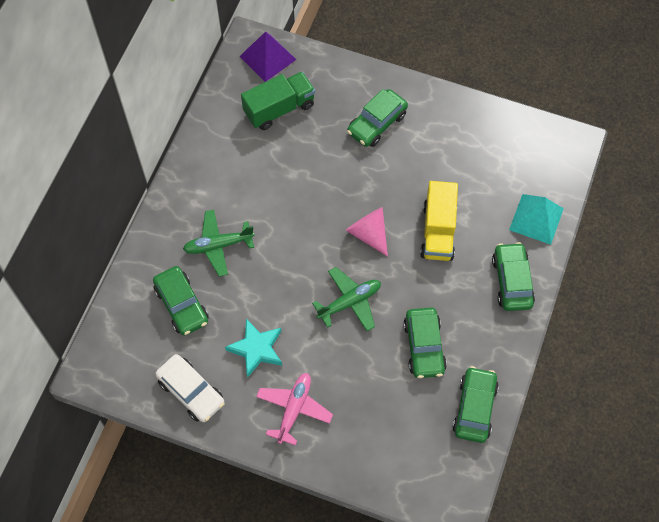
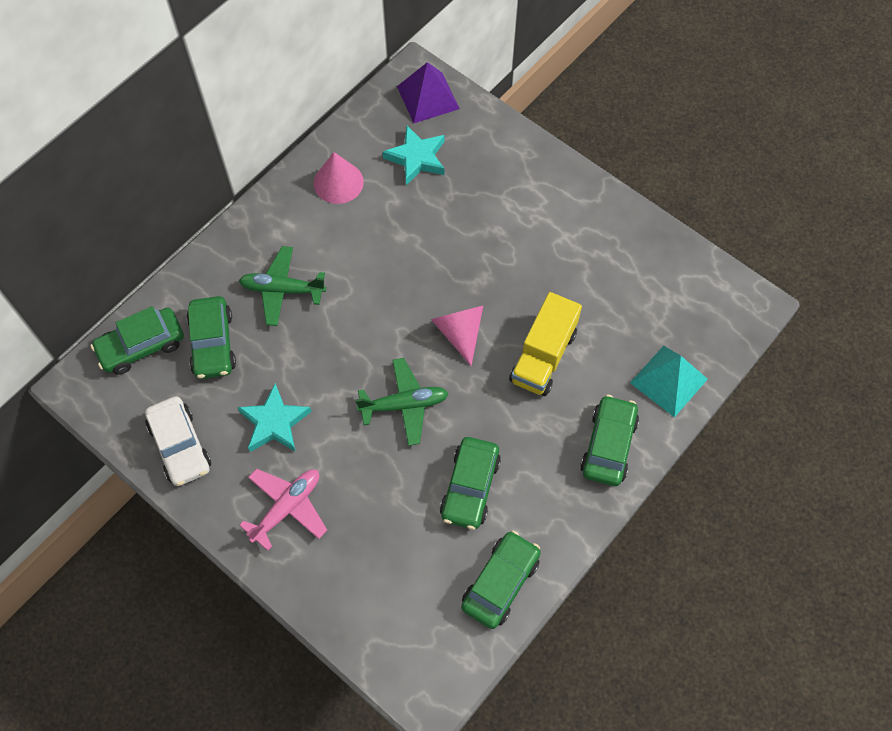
camera: 20 degrees right, 0 degrees up
green truck [241,72,315,130] -> turquoise star [382,125,444,185]
green car [347,89,408,147] -> green car moved to [91,306,184,375]
none -> pink cone [314,152,364,204]

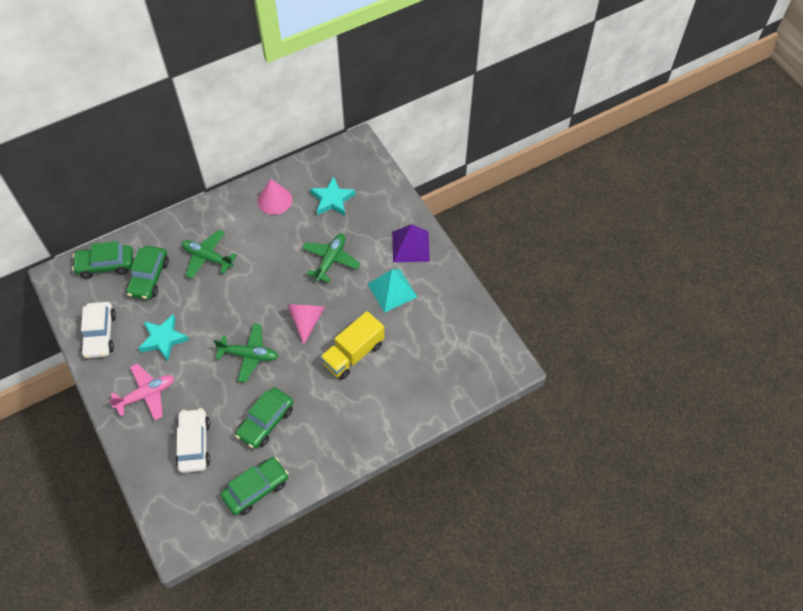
camera: 20 degrees right, 5 degrees down
purple pyramid [397,62,460,123] -> purple pyramid moved to [393,224,430,262]
green car [580,395,639,486] -> none
turquoise pyramid [630,346,708,417] -> turquoise pyramid moved to [368,269,417,313]
none -> white car [175,408,210,473]
none -> green plane [302,234,360,283]

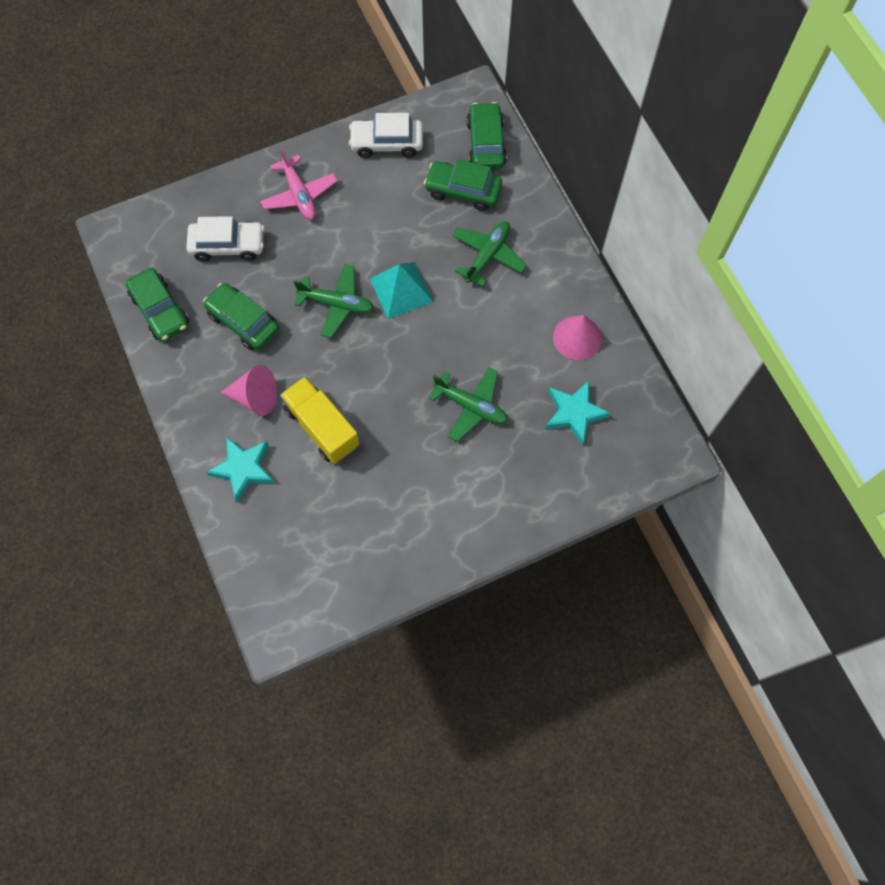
camera: 95 degrees right, 10 degrees up
turquoise star [138,314,189,361] -> turquoise star moved to [206,437,274,502]
green plane [214,324,279,383] -> green plane turned 90 degrees counterclockwise [294,264,374,338]
pink cone [287,305,325,345] -> pink cone moved to [220,365,277,416]
turquoise pyramid [368,269,417,313] -> turquoise pyramid moved to [370,262,433,319]
purple pyramid [393,224,430,262] -> none

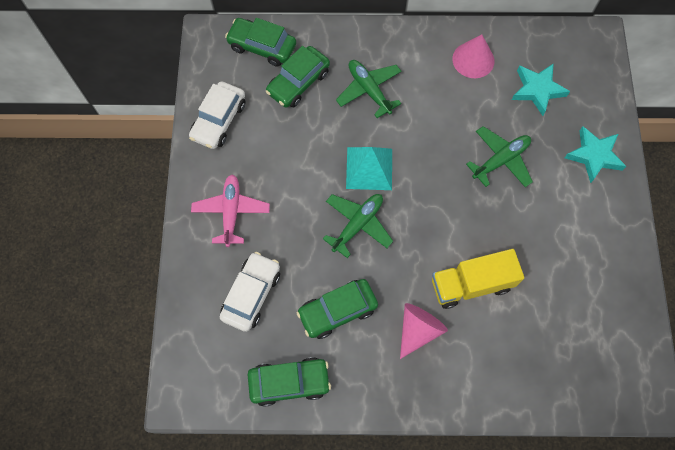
camera: 65 degrees left, 0 degrees up
turquoise star [206,437,274,502] -> turquoise star moved to [565,126,626,183]
pink plane [260,148,337,220] -> pink plane turned 90 degrees counterclockwise [191,174,270,247]

